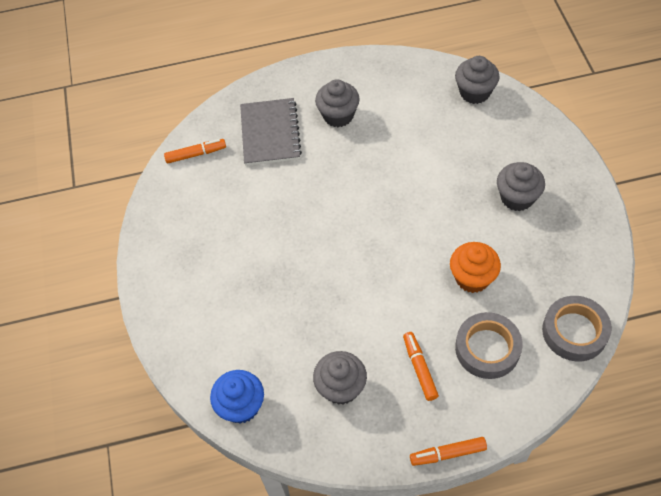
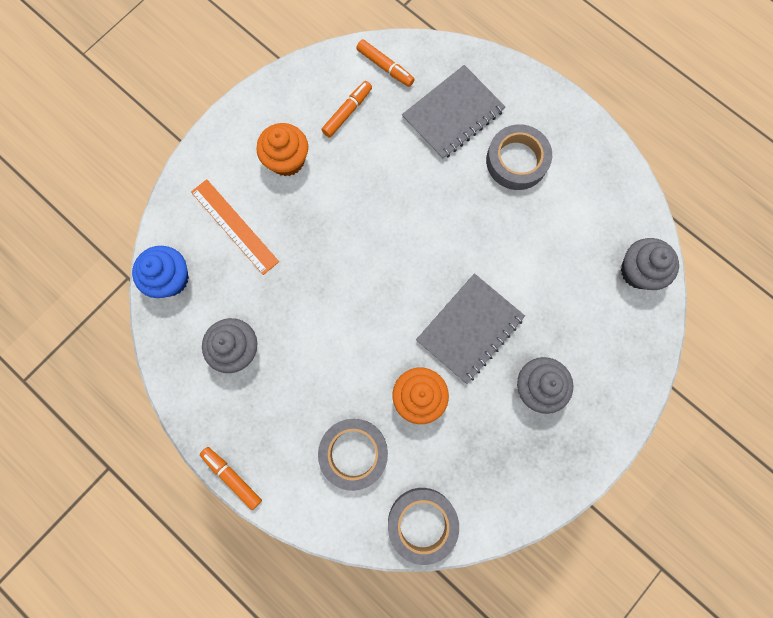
camera: 50 degrees right, 20 degrees up
grey cupcake [315,79,360,127] -> grey tape [486,124,552,190]
orange marker [403,332,439,401] -> orange marker moved to [321,81,372,138]
none -> orange ruler [191,179,279,275]
none -> orange cupcake [256,123,308,176]
none -> grey notebook [416,273,525,384]

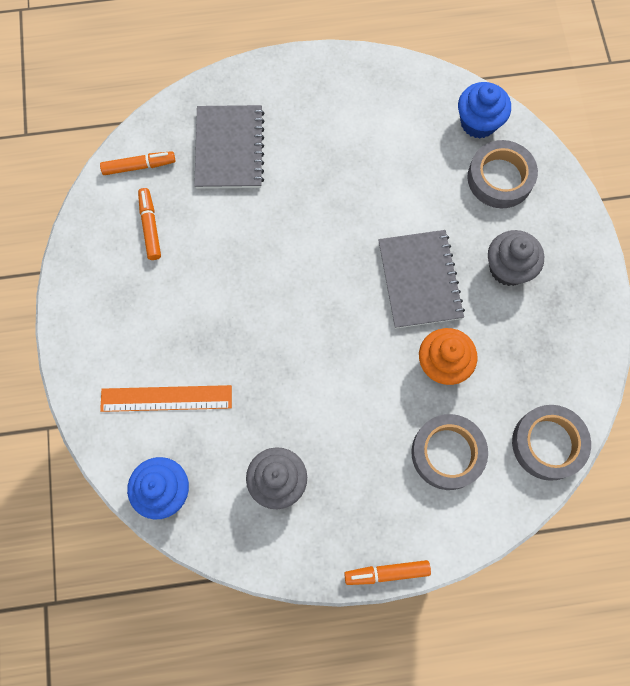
camera: 50 degrees left, 5 degrees down
orange cupcake [256,123,308,176] -> none
grey tape [486,124,552,190] -> grey tape moved to [467,140,538,208]
grey cupcake [621,238,679,290] -> blue cupcake [458,82,511,139]

